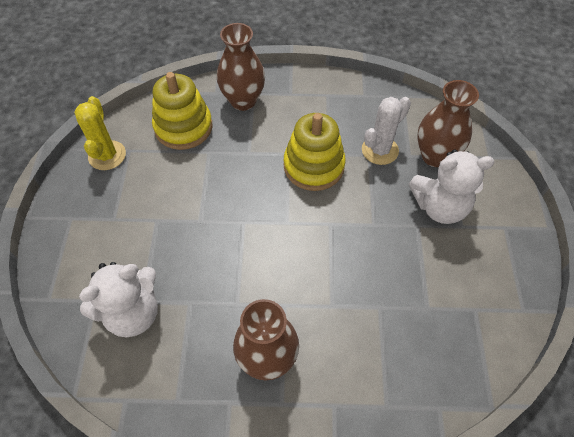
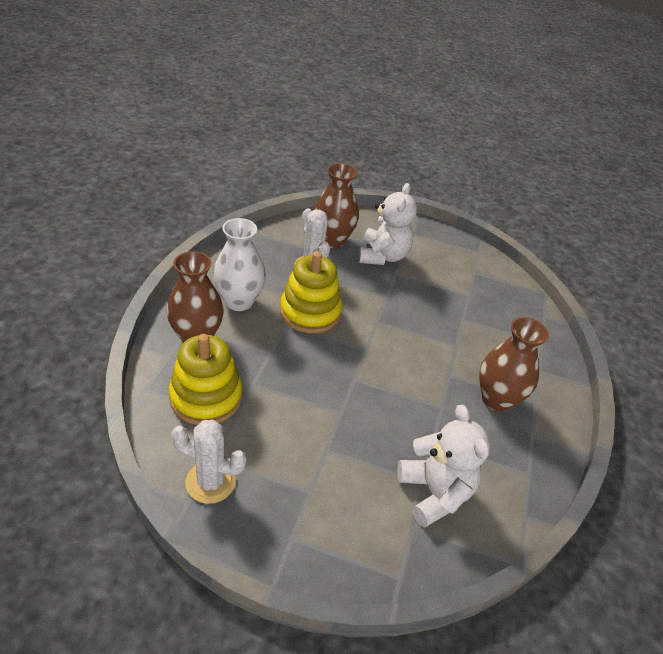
camera: 80 degrees left, 15 degrees down
yellow cactus [74,96,126,170] -> white cactus [171,420,247,504]
none -> white vase [213,218,266,311]

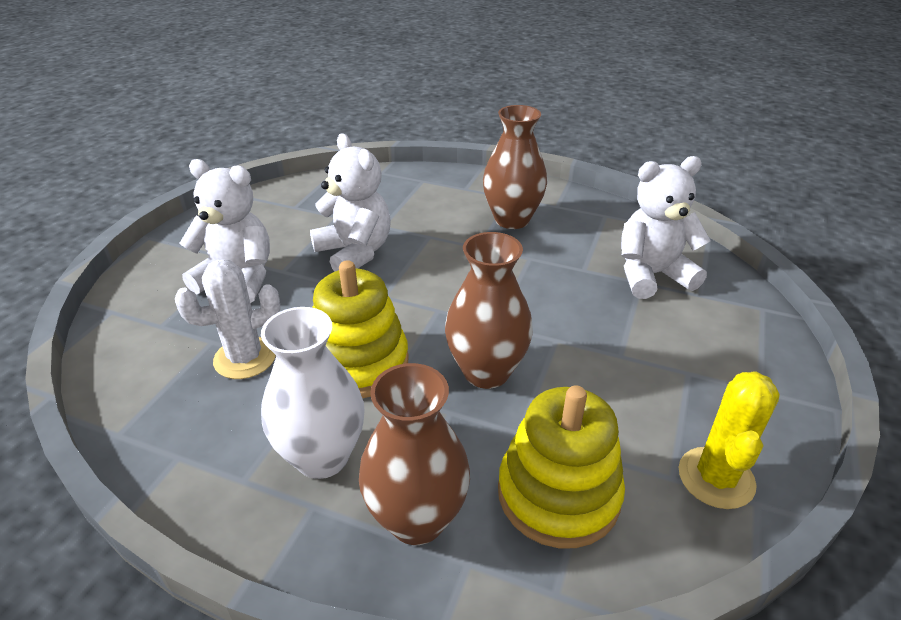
camera: 80 degrees left, 5 degrees down
white cactus [171,420,247,504] -> yellow cactus [679,371,780,509]
brown vase [314,163,359,248] -> brown vase moved to [445,232,533,389]
none -> white teddy bear [310,133,391,272]

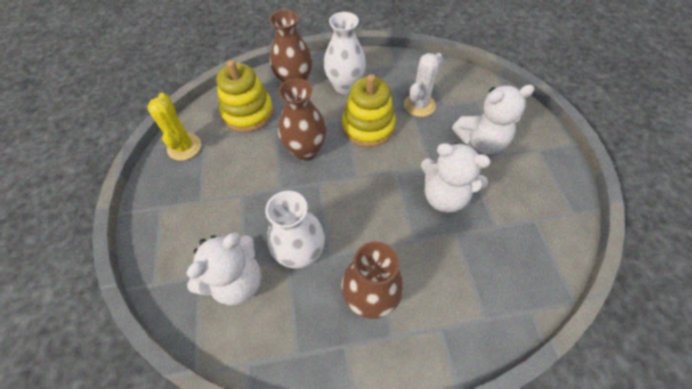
camera: 150 degrees right, 20 degrees up
none -> white vase [265,191,325,269]

